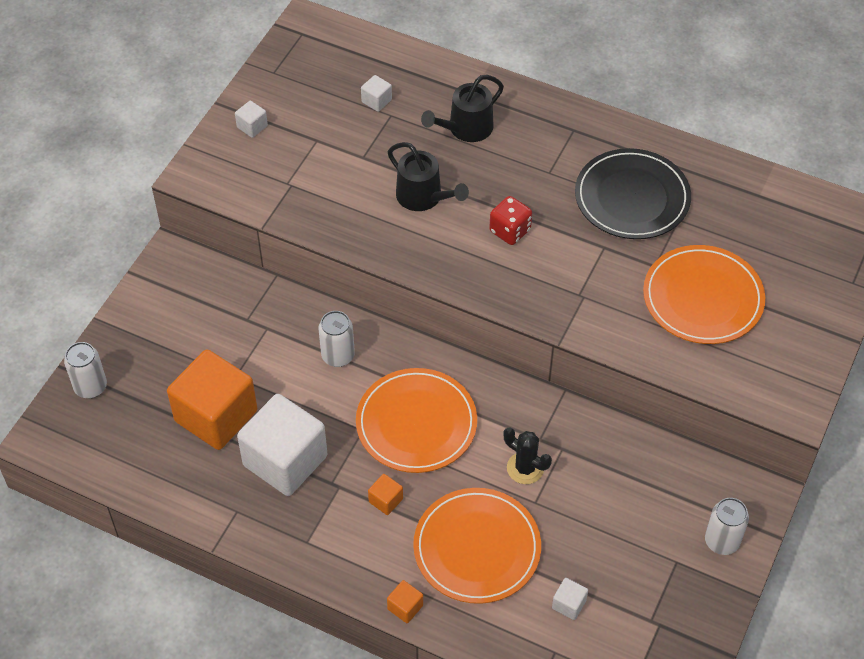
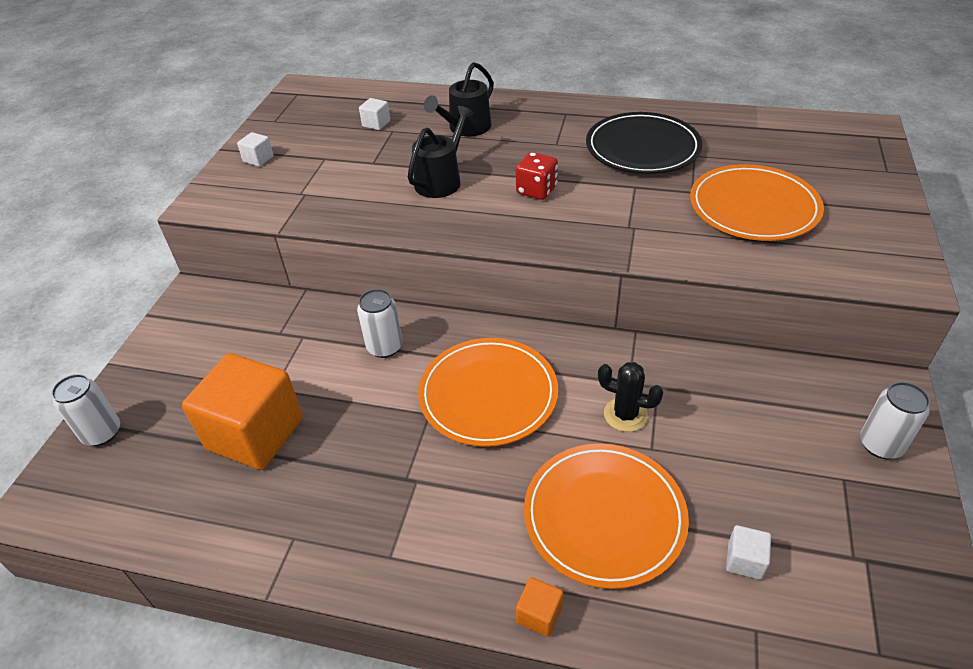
camera: 10 degrees left, 10 degrees down
white cube [237,394,327,496] -> none
orange cube [368,474,403,515] -> none
black watering can [388,142,469,211] -> black watering can turned 90 degrees counterclockwise [408,106,474,198]

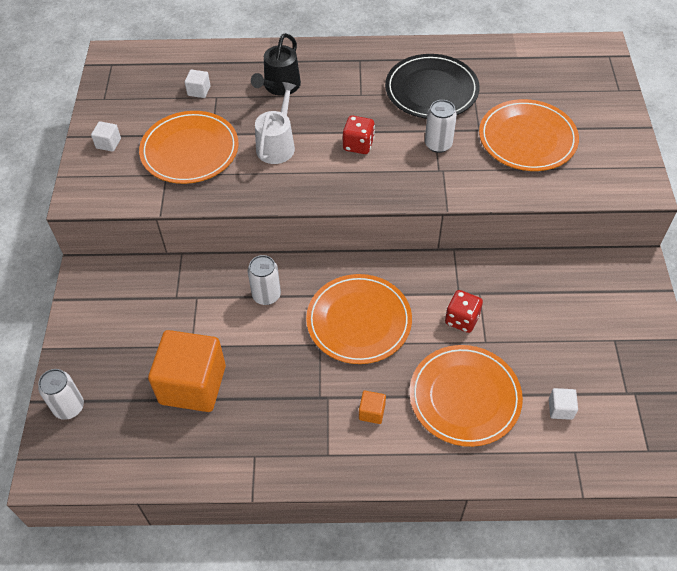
camera: 15 degrees left, 10 degrees up
black watering can [408,106,474,198] -> white watering can [255,82,296,164]
orange cube [516,577,563,637] -> orange cube moved to [359,391,386,424]
black cactus [598,362,663,432] -> red dice [445,290,483,333]
white can [860,382,930,459] -> white can moved to [425,100,457,153]
none -> orange plate [139,111,239,184]

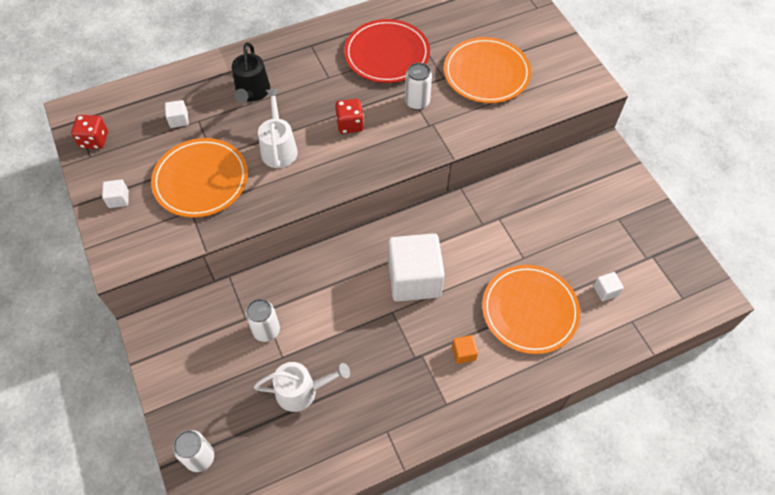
camera: 25 degrees left, 5 degrees up
orange cube [148,330,226,412] -> white watering can [254,362,350,412]
white can [248,255,281,305] -> white can moved to [245,299,280,342]
orange plate [306,274,412,364] -> white cube [388,233,445,302]
black plate [385,54,480,119] -> red plate [344,19,430,83]
red dice [445,290,483,333] -> red dice moved to [71,115,108,149]

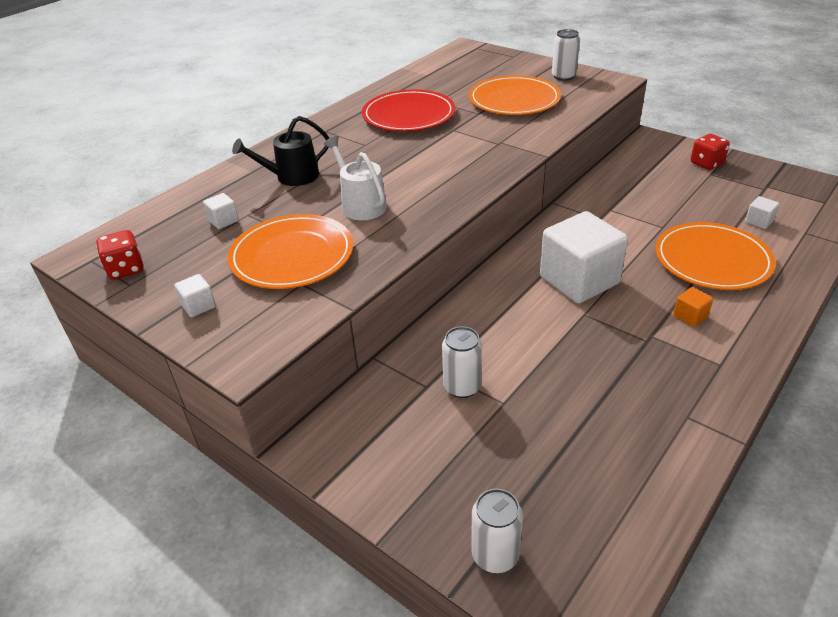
camera: 25 degrees left, 20 degrees down
black watering can [232,43,270,103] -> black watering can turned 90 degrees clockwise [232,116,329,186]
white watering can [254,362,350,412] -> none
red dice [335,99,364,134] -> red dice moved to [691,134,730,170]
white can [405,63,432,110] -> white can moved to [552,29,580,81]

